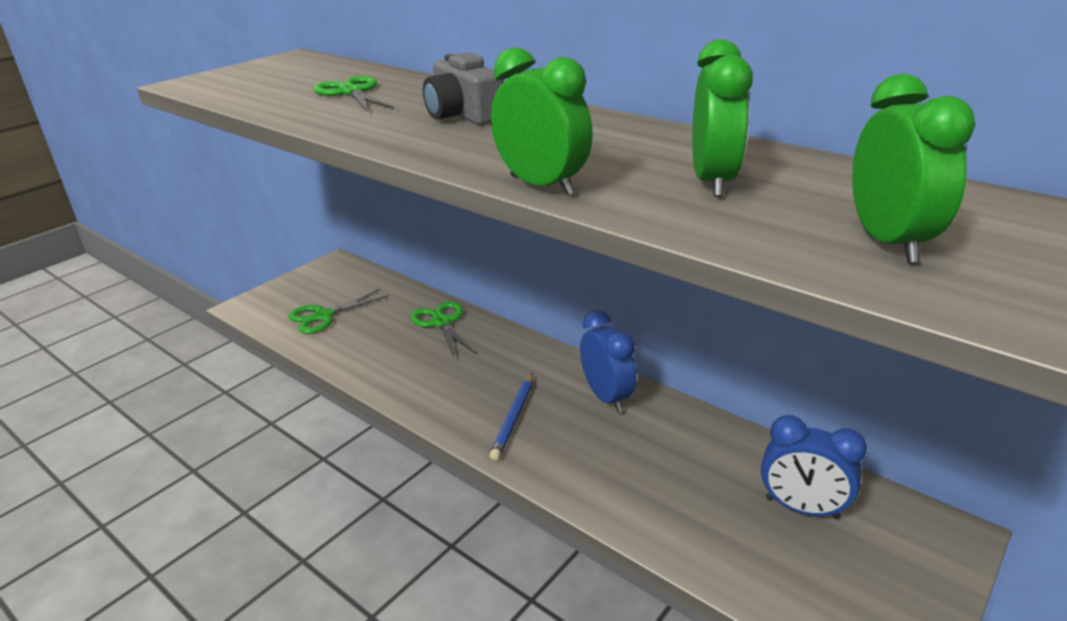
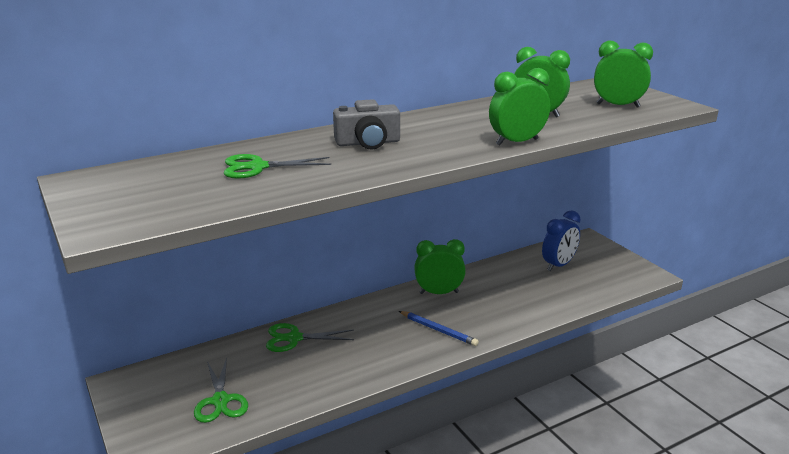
camera: 70 degrees left, 5 degrees down
blue clock [580,310,637,413] -> green clock [414,239,466,294]

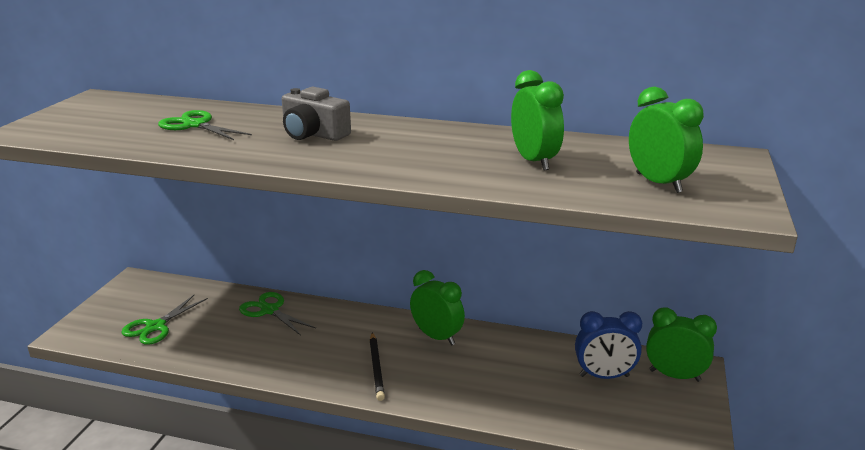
camera: 45 degrees right, 0 degrees up
blue pencil [399,311,479,346] -> black pencil [370,332,385,401]
green clock [489,68,550,146] -> green clock moved to [646,308,717,382]

